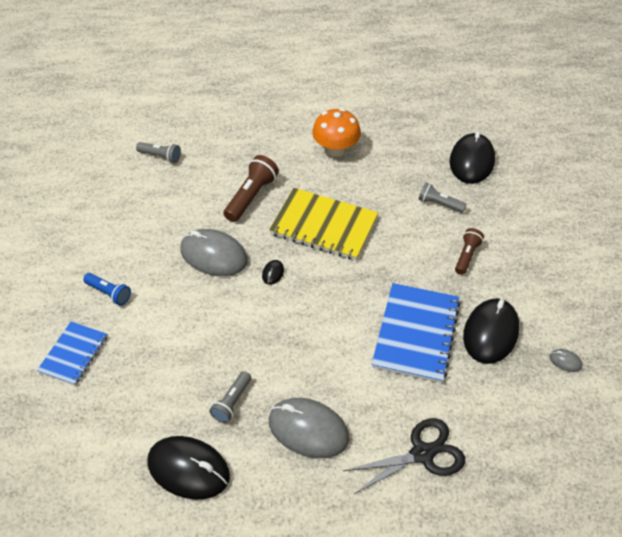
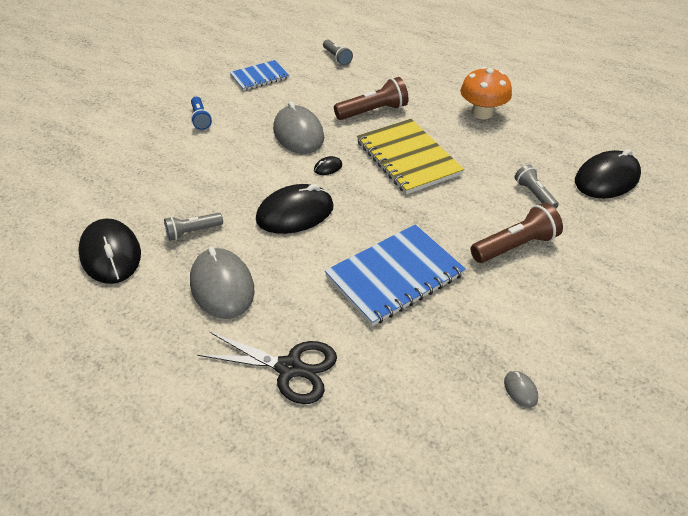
camera: 40 degrees right, 5 degrees down
blue notebook [37,322,107,386] -> blue notebook moved to [230,60,289,91]
brown flashlight [455,228,484,275] -> brown flashlight [471,203,563,263], size x1.58
black mouse [463,298,519,364] -> black mouse moved to [256,184,334,234]

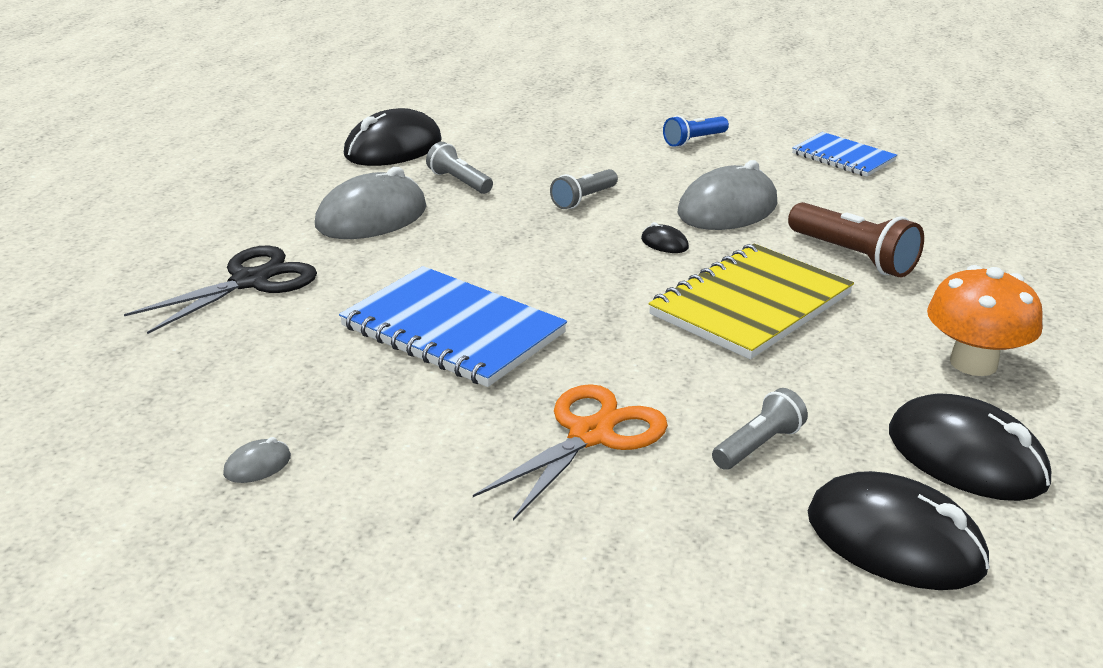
camera: 70 degrees right, 15 degrees down
black scissors [197,332,337,404] -> black scissors turned 135 degrees counterclockwise [124,245,317,334]
black mouse [256,184,334,234] -> black mouse moved to [889,393,1051,501]
grey flashlight [323,39,353,66] -> grey flashlight moved to [550,169,618,209]
brown flashlight [471,203,563,263] -> orange scissors [473,384,668,520]

